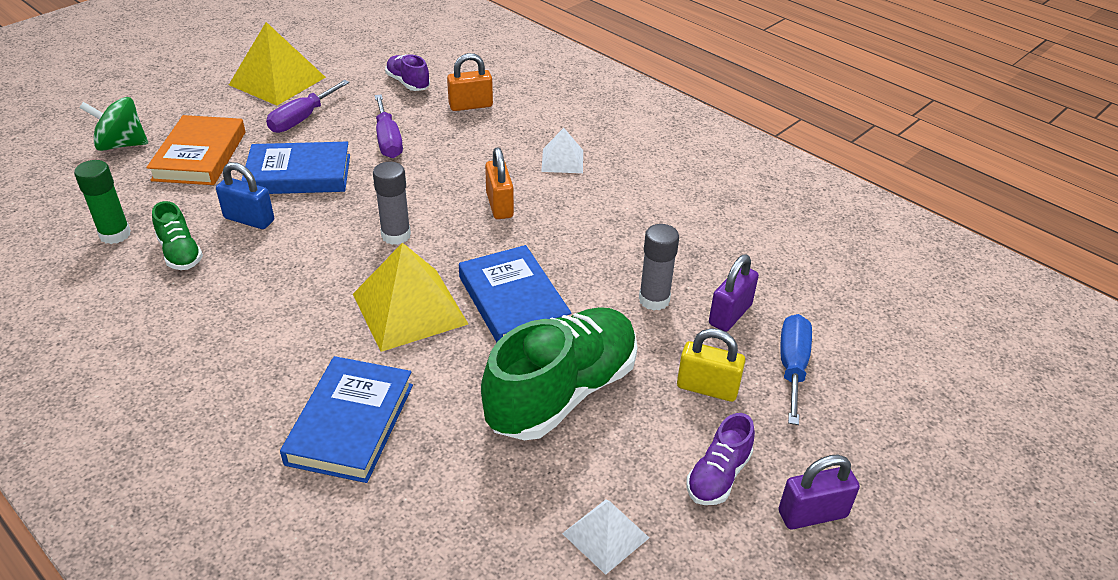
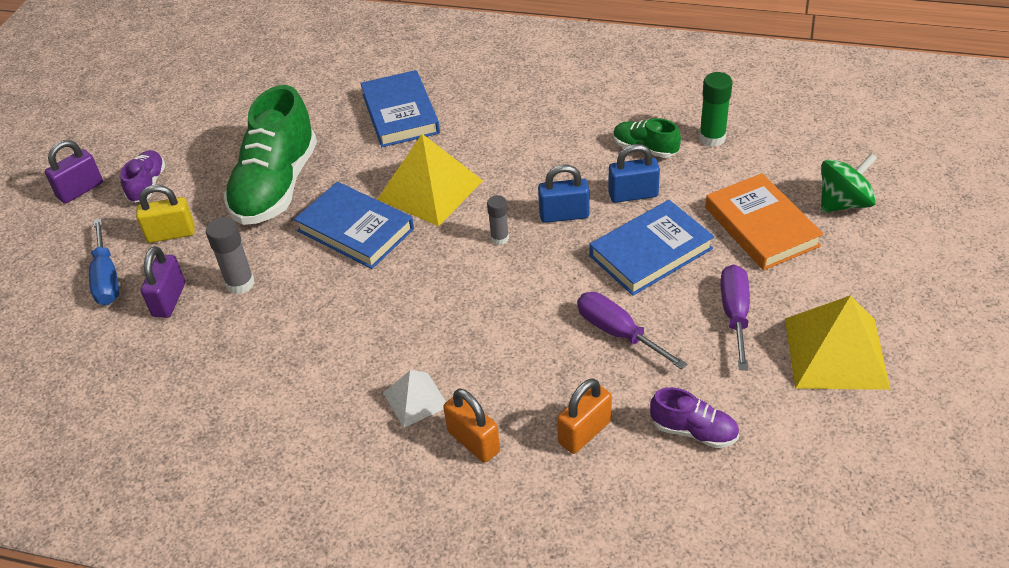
camera: 155 degrees right, 5 degrees up
grey glue stick [373,162,411,245] -> grey glue stick [487,195,509,245], size x0.65
orange padlock [485,147,514,219] -> orange padlock moved to [443,389,500,463]
white pyramid [562,499,649,575] -> none
none -> blue padlock [538,165,589,223]

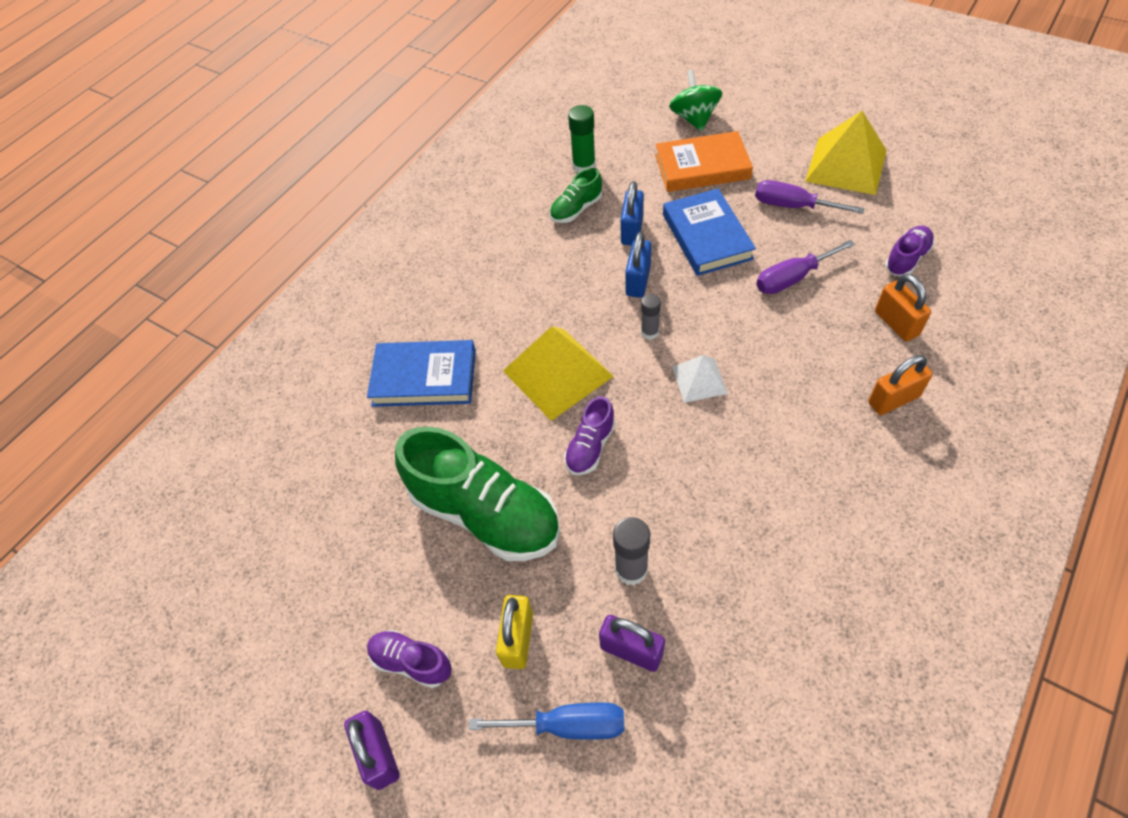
camera: 70 degrees left, 10 degrees up
blue book [294,182,414,269] -> purple shoe [564,396,615,475]
white pyramid [383,370,446,428] -> white pyramid moved to [672,355,728,403]

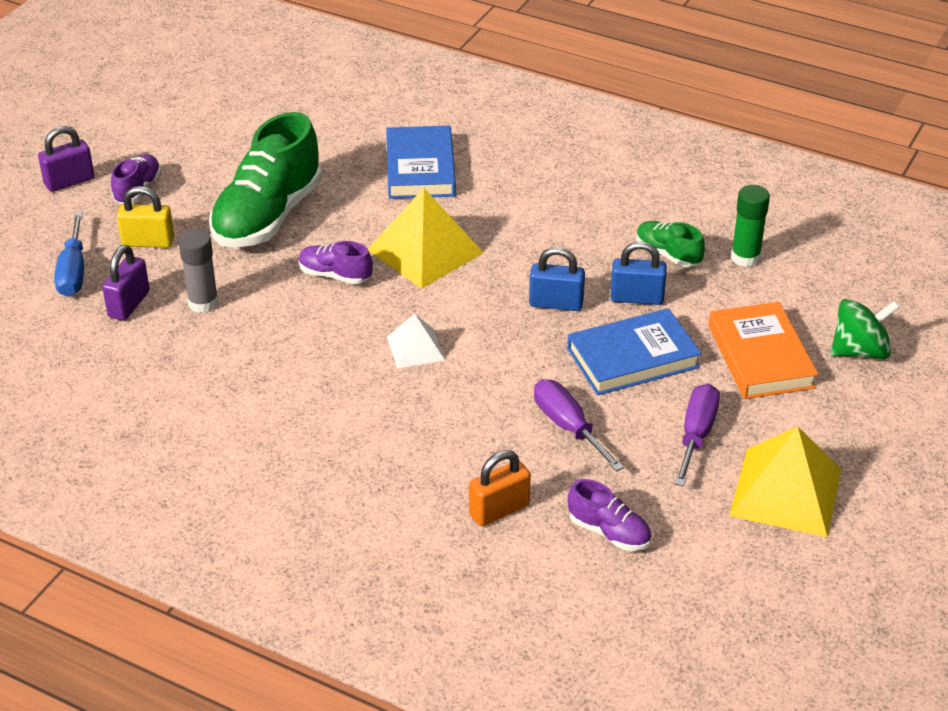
camera: 80 degrees right, 15 degrees down
grey glue stick [641,294,661,340] -> none
orange padlock [868,355,933,415] -> none

